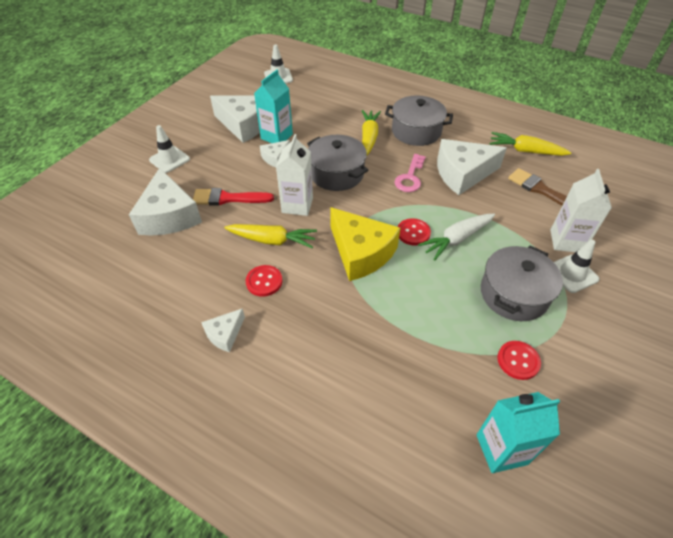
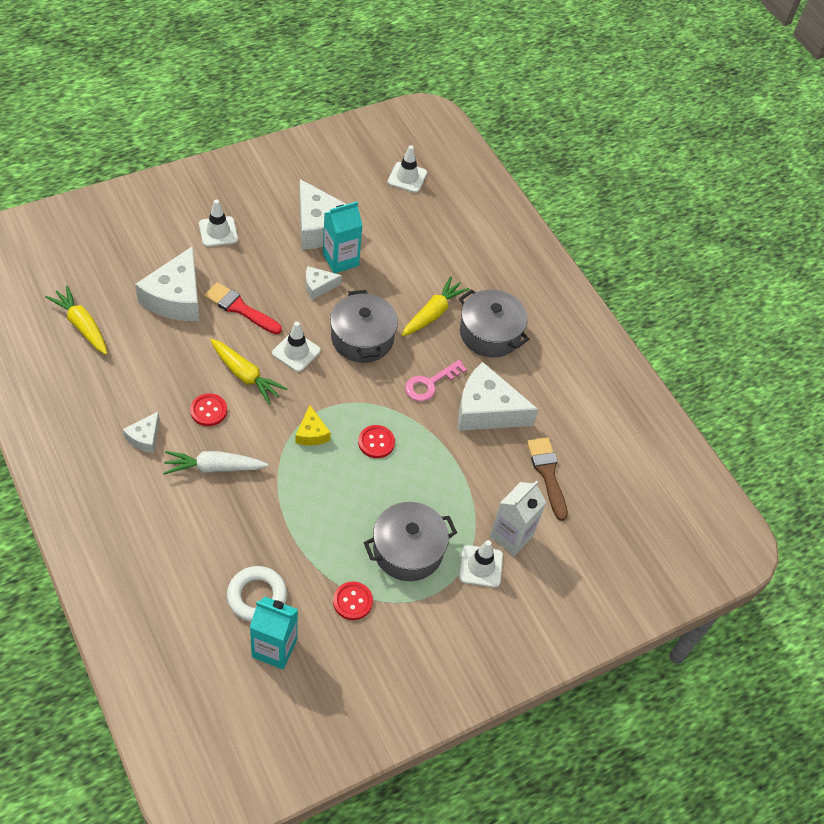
camera: 25 degrees right, 5 degrees up
white cheese [201,308,245,352] -> white cheese turned 45 degrees counterclockwise [123,412,160,453]
white carton [276,134,313,216] -> white traffic cone [272,321,321,372]
yellow cheese [330,207,400,281] -> yellow cheese [296,405,331,446], size x0.50
white carrot [418,214,495,261] -> white carrot moved to [163,451,268,475]
yellow carrot [490,132,571,156] -> yellow carrot moved to [45,285,107,355]
none -> white ring [227,566,287,622]

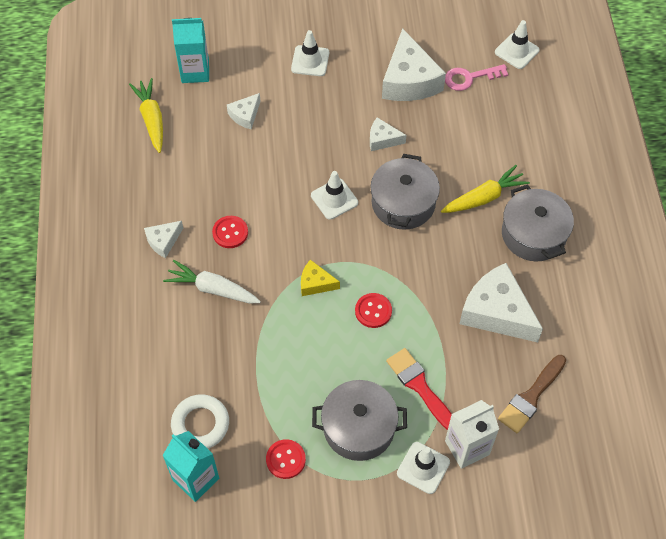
camera: 30 degrees right, 5 degrees up
white cheese [135,246,200,321] -> white cheese [227,93,260,129], size x0.50
red brush [204,282,282,334] -> red brush moved to [386,348,451,430]
yellow carrot [211,339,287,404] -> none
yellow cheese [296,405,331,446] -> yellow cheese turned 90 degrees clockwise [301,260,340,296]
turquoise carton [323,202,363,273] -> turquoise carton moved to [172,18,209,83]
pink key [405,360,467,401] -> pink key moved to [445,64,508,91]
brown brush [527,437,568,521] -> brown brush turned 150 degrees counterclockwise [498,355,566,433]

